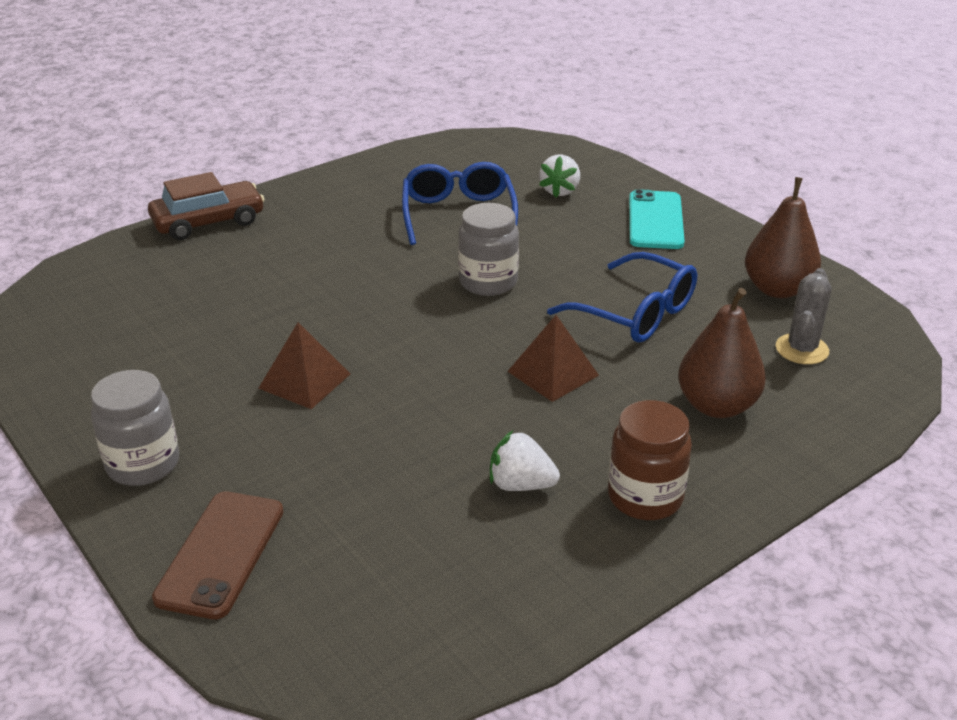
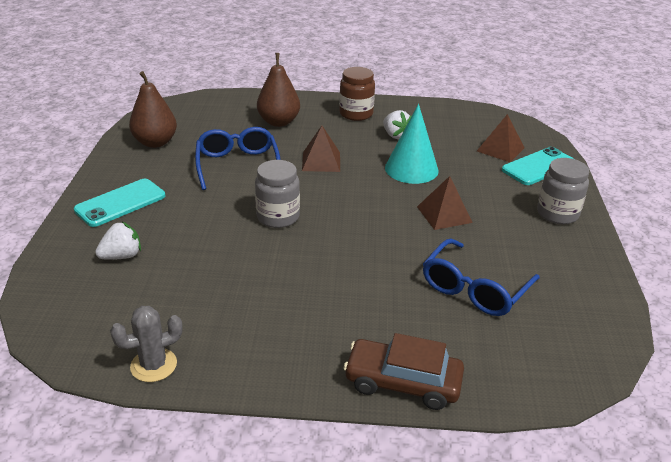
camera: 140 degrees left, 0 degrees up
brown phone [152,491,284,619] -> turquoise phone [502,147,574,185]
blue glasses [402,162,518,245] -> blue glasses moved to [423,239,540,316]
grey cactus [776,268,831,364] -> grey cactus moved to [110,306,183,382]
none -> turquoise cone [385,104,439,184]
none -> brown pyramid [477,114,525,162]

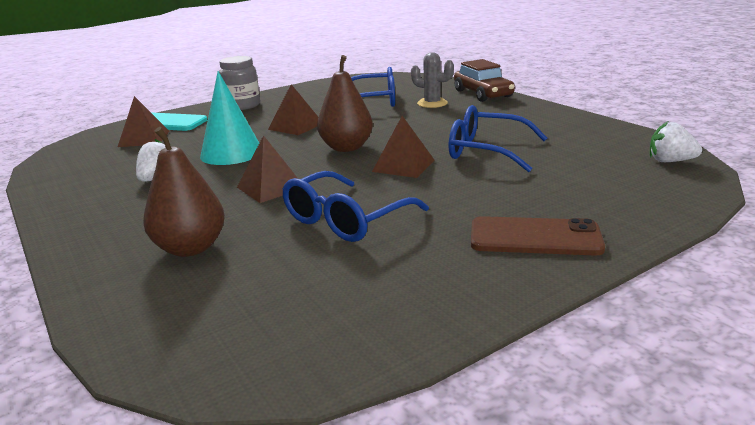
camera: 125 degrees left, 10 degrees down
turquoise phone [74,179,165,227] -> brown phone [471,216,605,255]
white strawberry [95,222,141,260] -> white strawberry moved to [650,121,702,162]
grey cactus [110,306,183,382] -> grey cactus moved to [411,52,454,108]
brown pear [129,71,177,148] -> brown pear moved to [317,55,373,152]
grey jar [255,160,300,228] -> brown pyramid [372,116,435,178]
brown jar [339,67,375,121] -> none
none -> blue glasses [448,105,547,172]

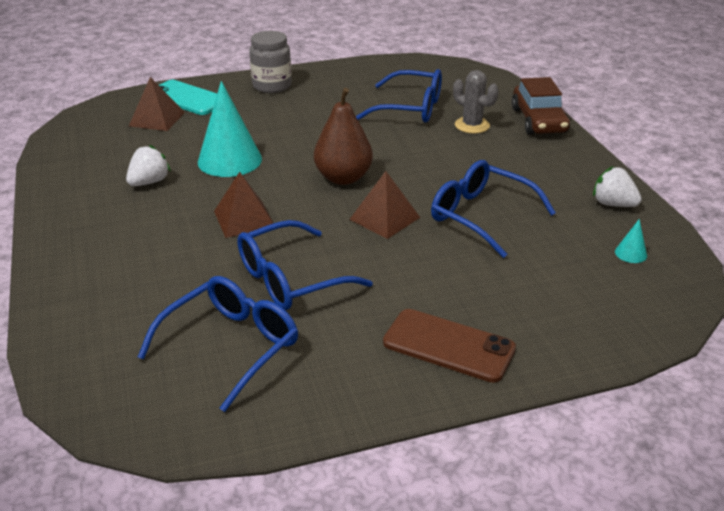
camera: 15 degrees right, 10 degrees up
brown pear [143,127,225,257] -> none
brown pyramid [268,84,318,135] -> none
white strawberry [650,121,702,162] -> white strawberry moved to [593,166,642,207]
none -> blue glasses [138,276,298,412]
none -> turquoise cone [615,219,647,263]

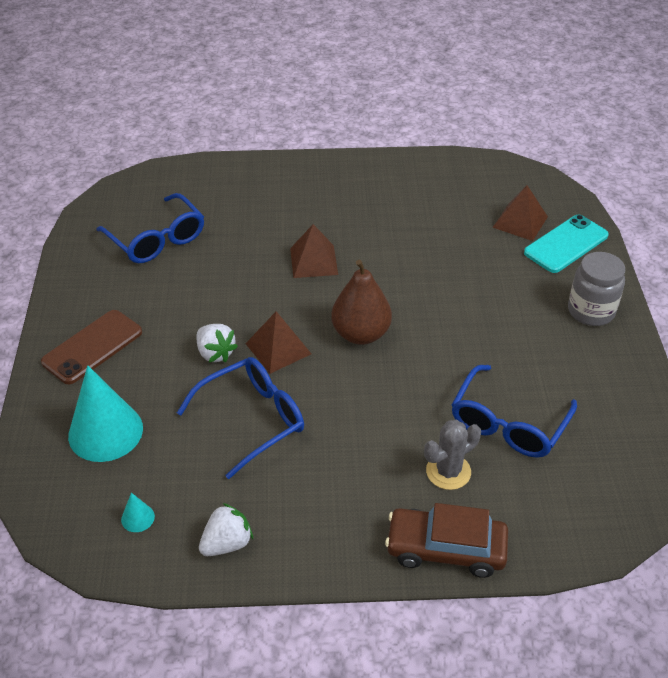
camera: 105 degrees right, 10 degrees up
white strawberry [126,145,171,186] -> white strawberry moved to [196,324,238,362]
turquoise cone [198,81,262,177] -> turquoise cone moved to [68,366,143,462]
blue glasses [237,220,373,310] -> none

